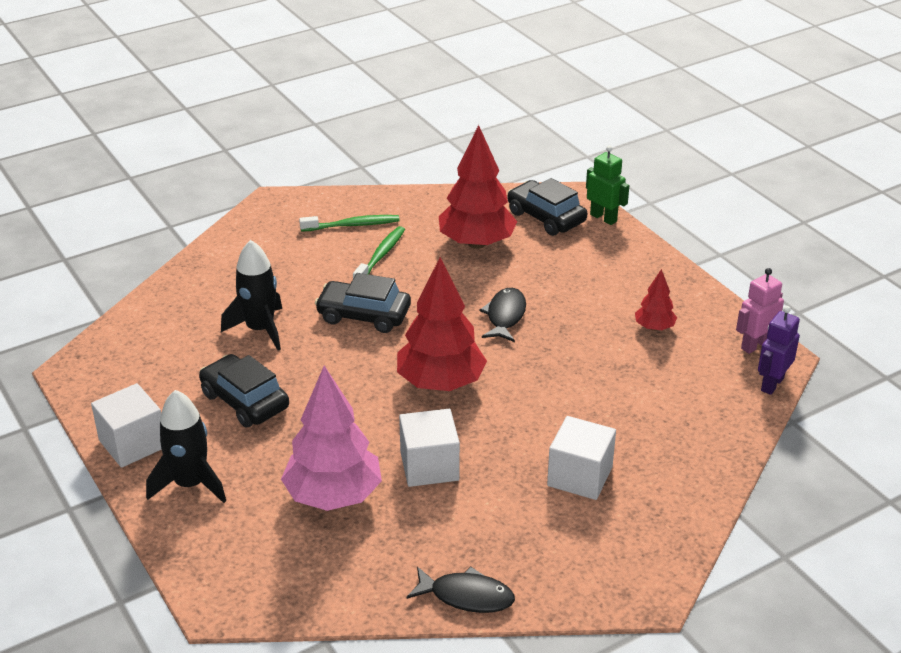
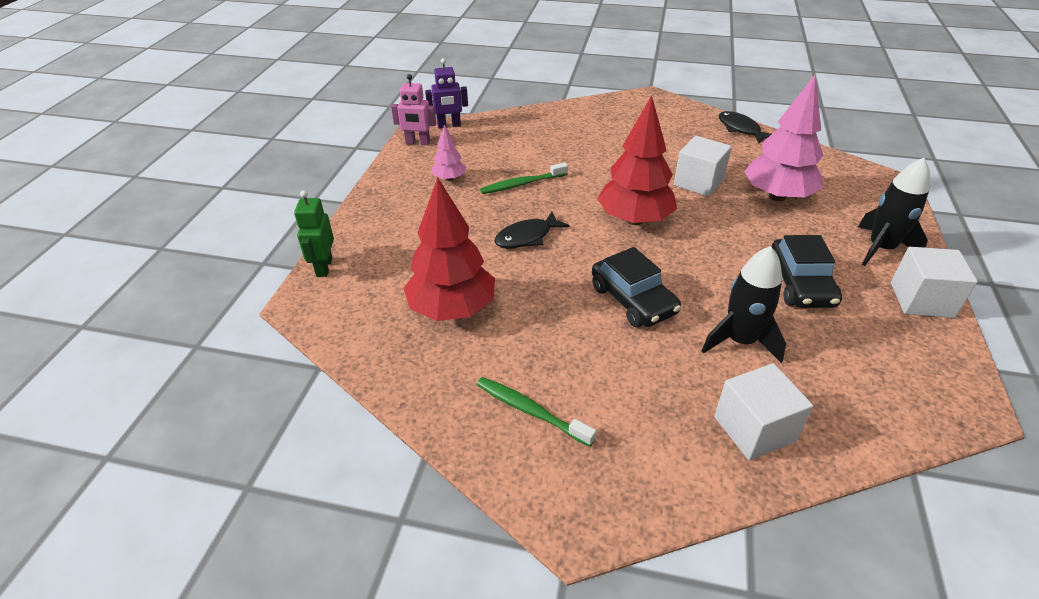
camera: 135 degrees left, 5 degrees up
green toothbrush [353,226,405,278] -> green toothbrush moved to [480,162,568,194]
black car [507,178,587,236] -> none
white cube [547,416,616,500] -> white cube moved to [714,363,813,461]
red tree [635,269,677,331] -> pink tree [431,124,466,181]

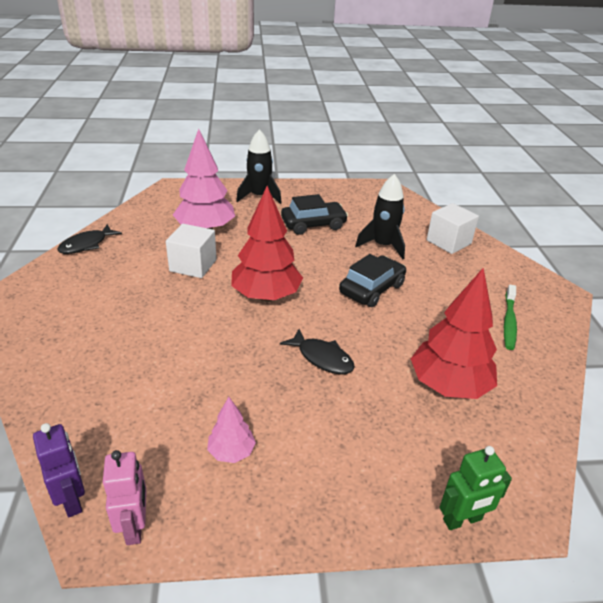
camera: 110 degrees left, 5 degrees down
green toothbrush [480,162,568,194] -> none
white cube [891,247,978,318] -> none

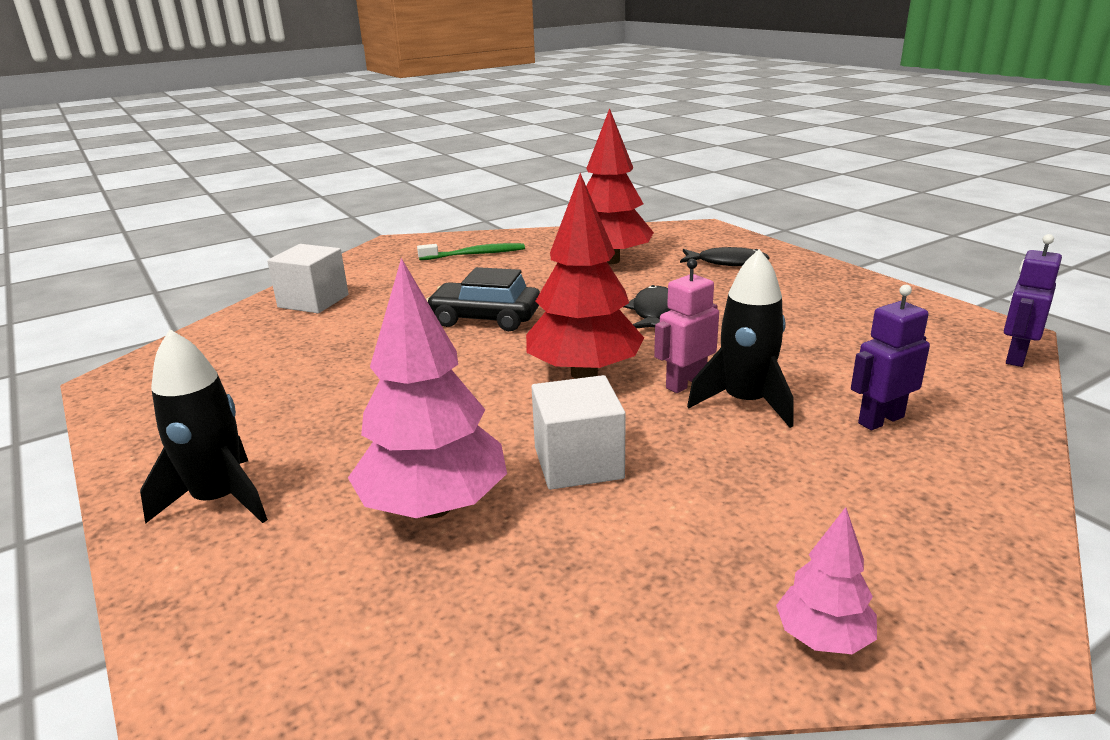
camera: 115 degrees left, 10 degrees down
black fish [57,224,122,254] -> black fish moved to [680,247,770,266]
pink robot [103,450,146,545] -> pink robot moved to [654,259,719,393]
pink tree [207,397,256,463] -> pink tree moved to [776,507,877,654]
black car [281,194,348,235] -> none
black rocket [355,174,405,259] -> black rocket moved to [687,249,794,428]
green robot [439,446,512,530] -> none
none -> purple robot [851,285,930,430]

